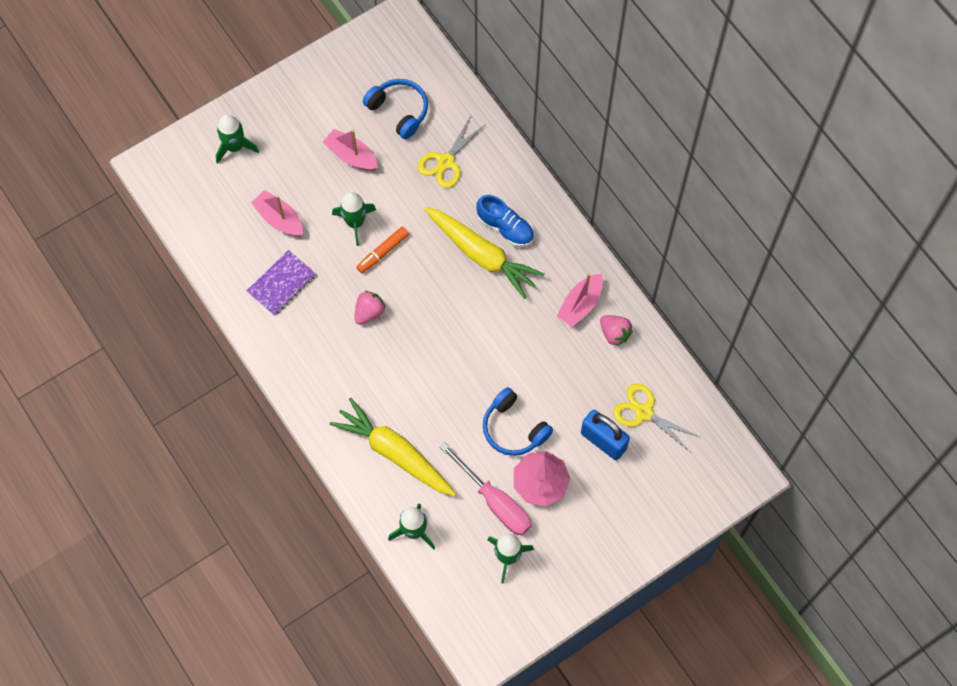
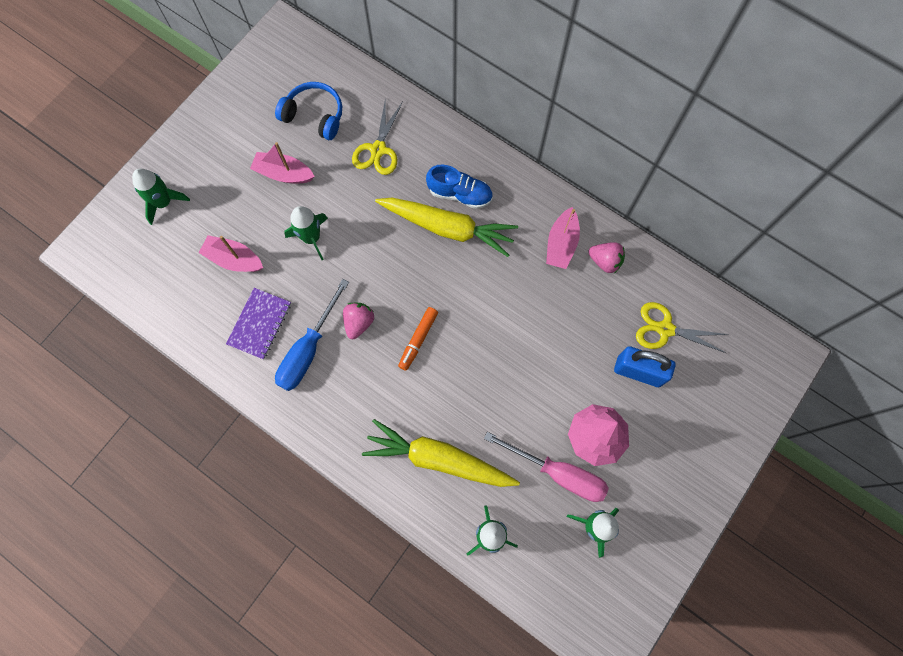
camera: 20 degrees left, 5 degrees up
orange marker [356,227,409,273] -> orange marker moved to [398,307,438,371]
blue headphones [483,387,553,456] -> none
none -> blue screwdriver [275,279,349,391]

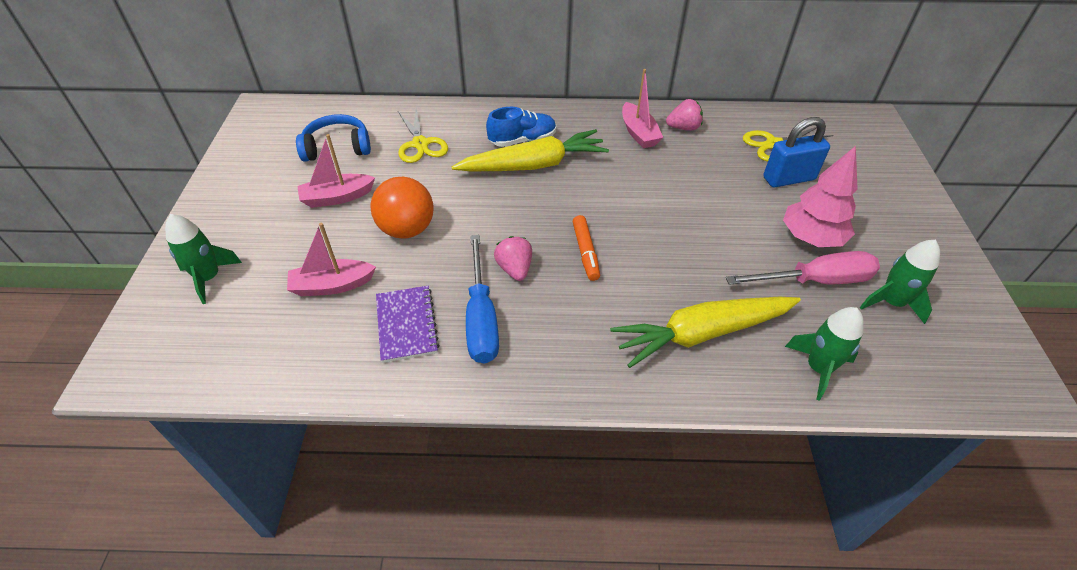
camera: 35 degrees left, 25 degrees down
green rocket [284,206,328,260] -> orange ball [370,177,433,239]

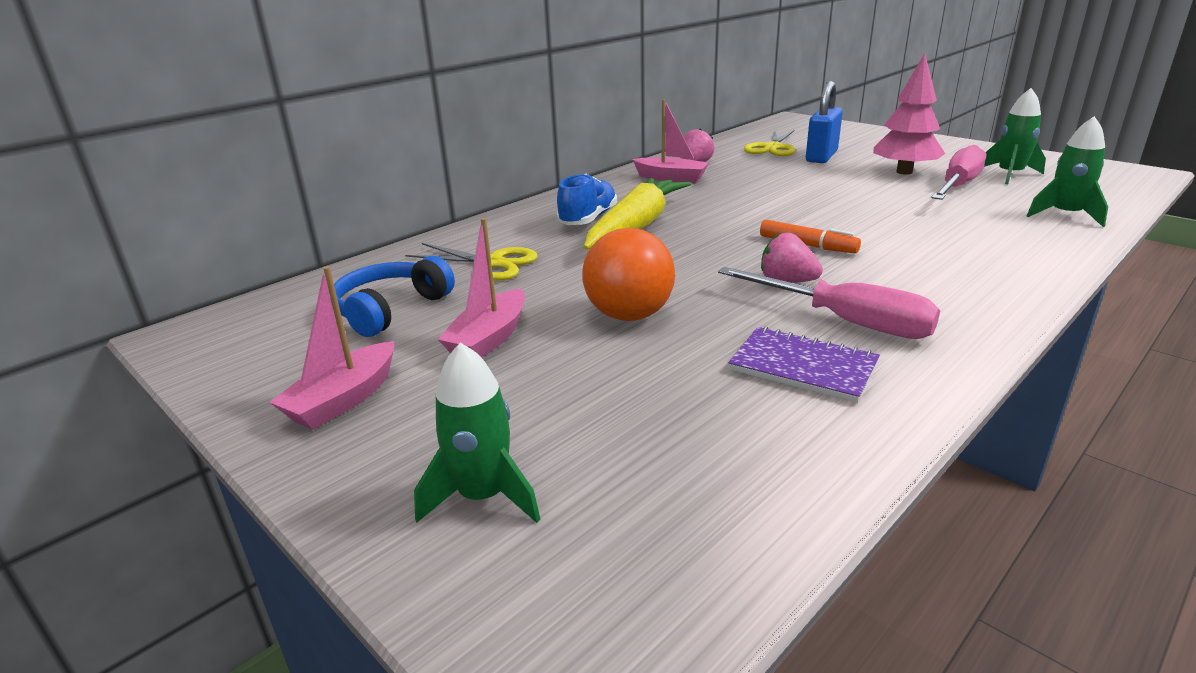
camera: 45 degrees left, 20 degrees down
pink boat [287,223,376,296] -> pink boat moved to [269,266,394,430]
blue screwdriver [466,235,499,364] -> pink screwdriver [718,267,940,339]
yellow carrot [610,297,801,368] -> none

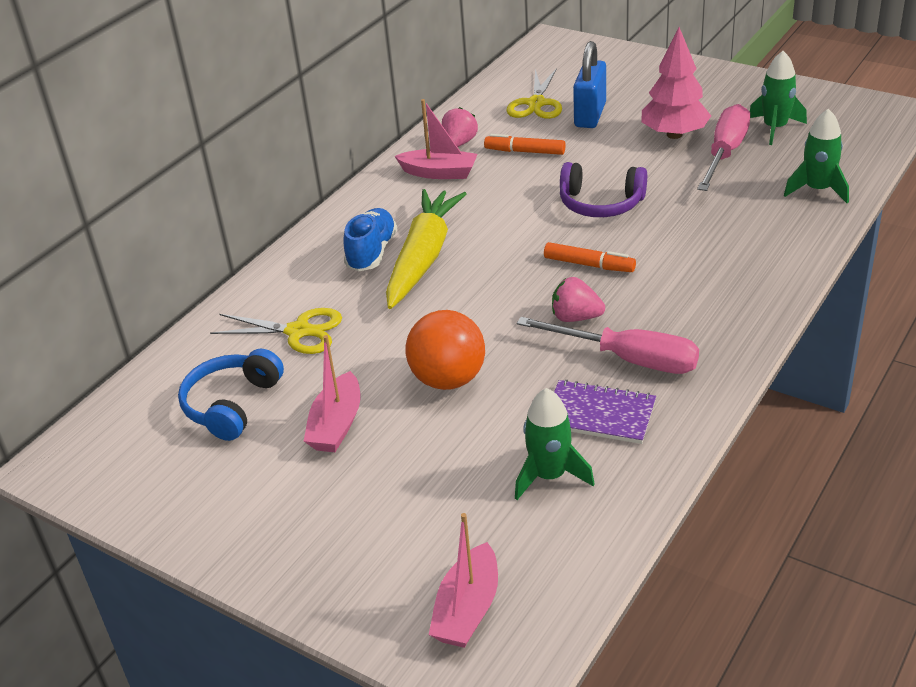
camera: 10 degrees left, 10 degrees up
pink boat [269,266,394,430] -> pink boat moved to [429,513,498,648]
green rocket [414,342,540,523] -> green rocket moved to [515,388,595,500]
none -> orange marker [484,134,565,155]
none -> purple headphones [560,162,647,217]

